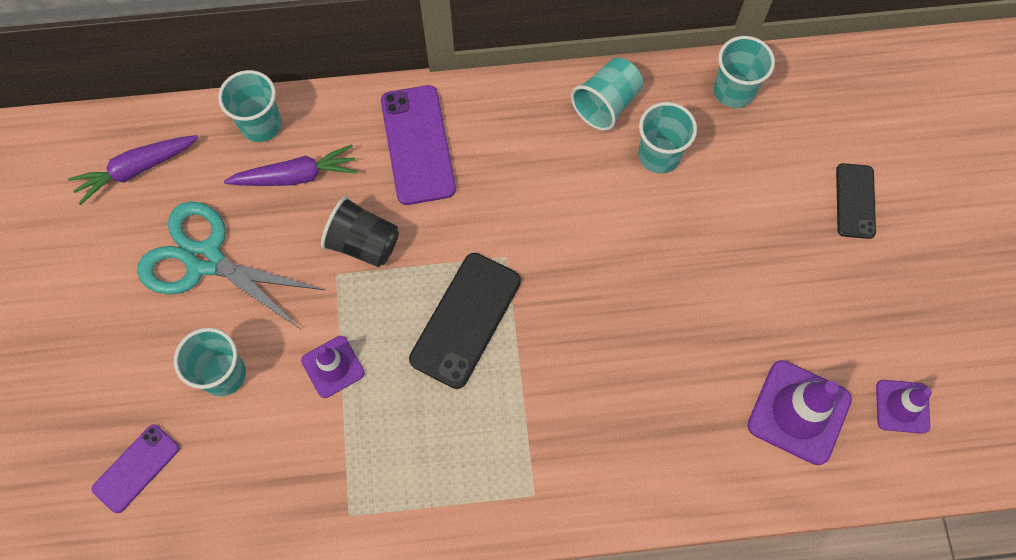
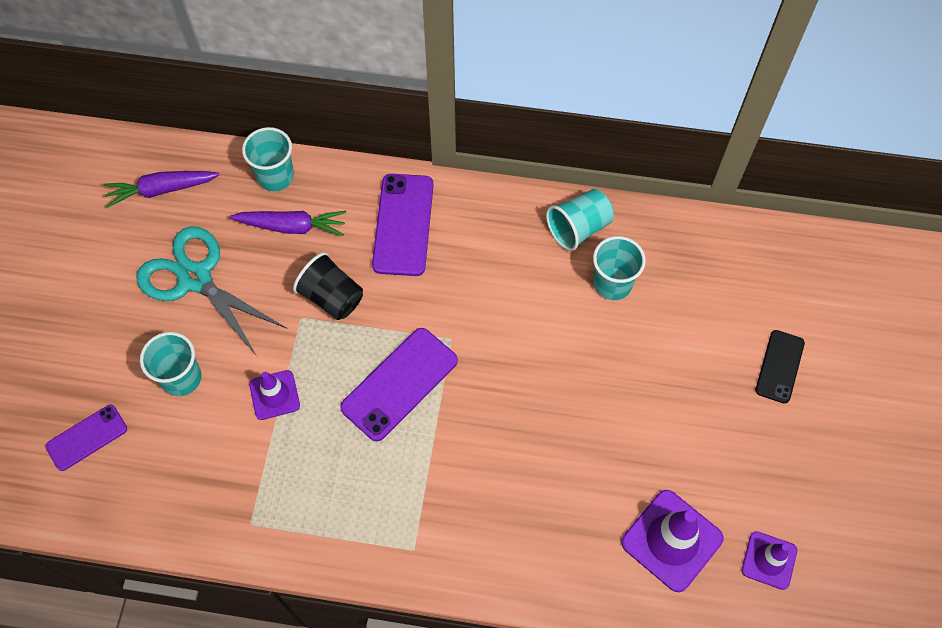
camera: 15 degrees right, 5 degrees down
black phone [409,253,521,389] -> purple phone [340,328,458,441]
turquoise cup [714,36,775,108] -> none

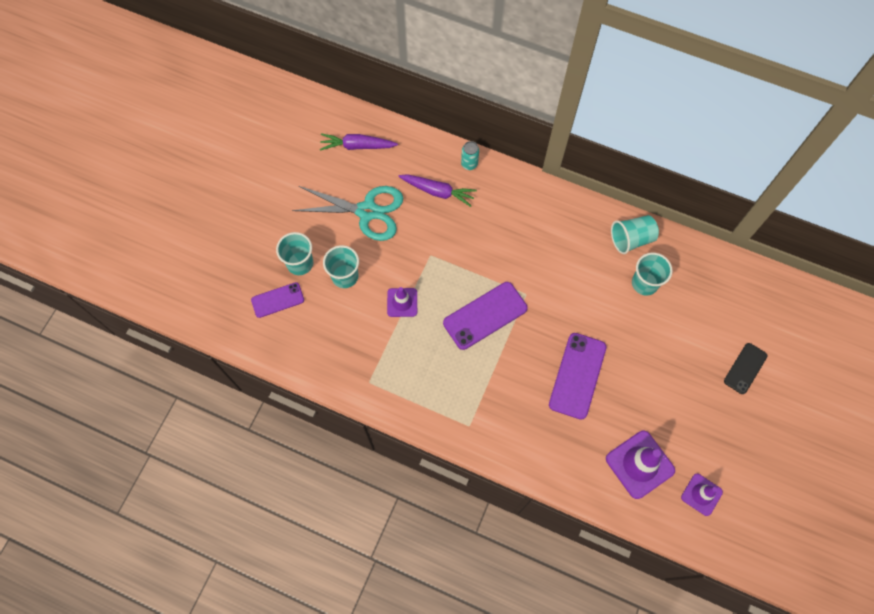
camera: 15 degrees right, 5 degrees up
turquoise scissors [136,226,286,356] -> turquoise scissors turned 135 degrees clockwise [292,186,403,241]
turquoise cup [242,127,294,191] -> turquoise cup moved to [276,232,313,275]
black cup [293,252,363,320] -> none
purple phone [372,174,434,276] -> purple phone moved to [549,333,607,420]
none -> turquoise can [461,141,479,170]

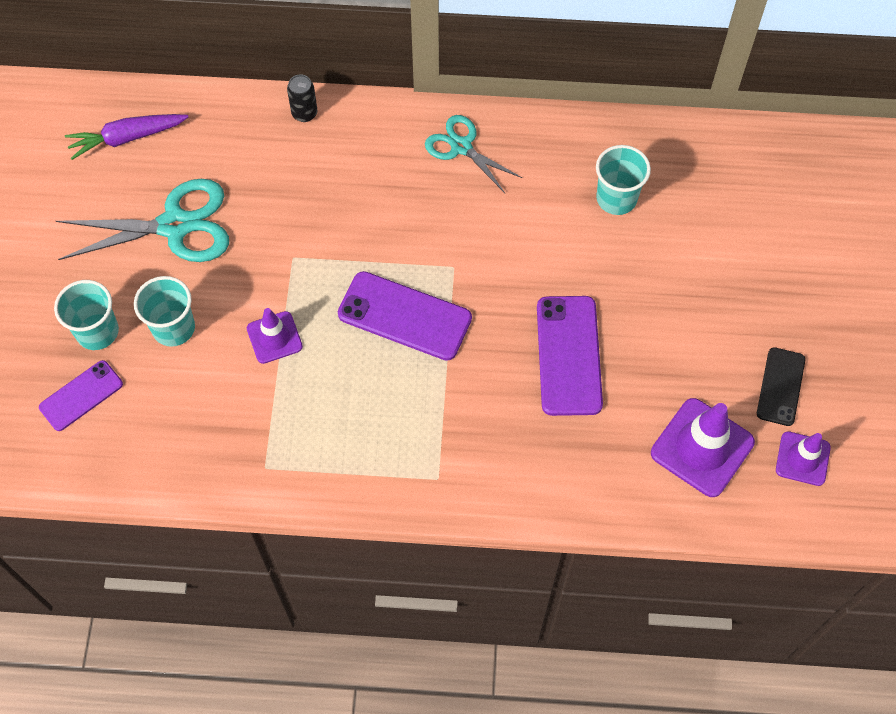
camera: 20 degrees left, 5 degrees down
purple carrot [398,174,477,207] -> none
purple phone [443,282,528,350] -> purple phone turned 75 degrees clockwise [338,271,472,361]
turquoise can [461,141,479,170] -> black can [287,74,317,122]
turquoise cup [611,215,659,254] -> none
black phone [724,343,767,394] -> black phone moved to [757,347,805,426]
none -> turquoise scissors [425,115,522,193]

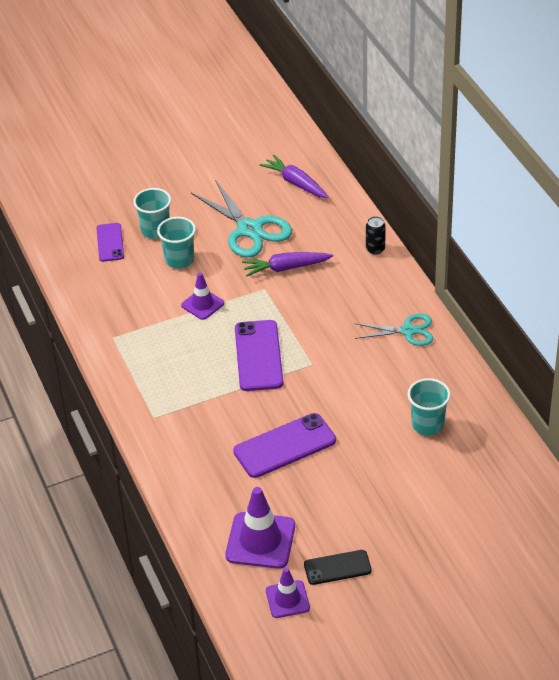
camera: 65 degrees right, 20 degrees down
purple phone [39,360,123,431] -> purple phone turned 60 degrees clockwise [96,223,124,262]
turquoise scissors [425,115,522,193] -> turquoise scissors turned 75 degrees clockwise [355,314,433,346]
none -> purple carrot [242,252,333,277]

